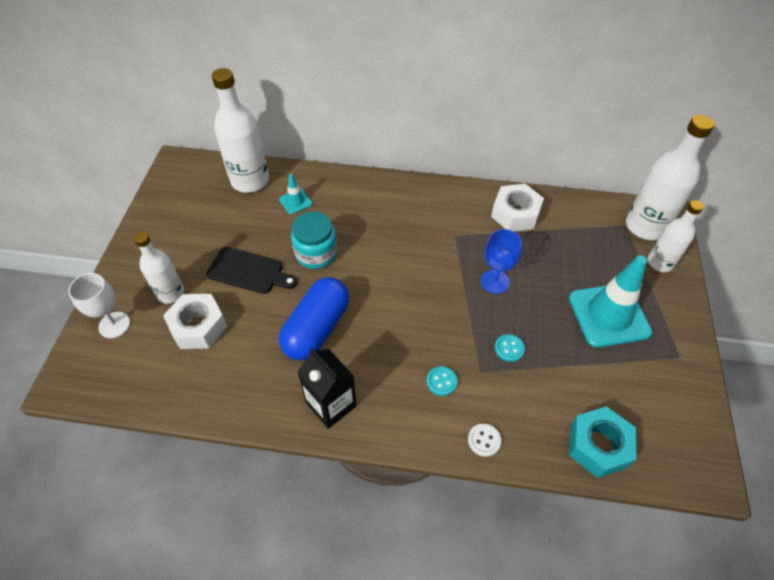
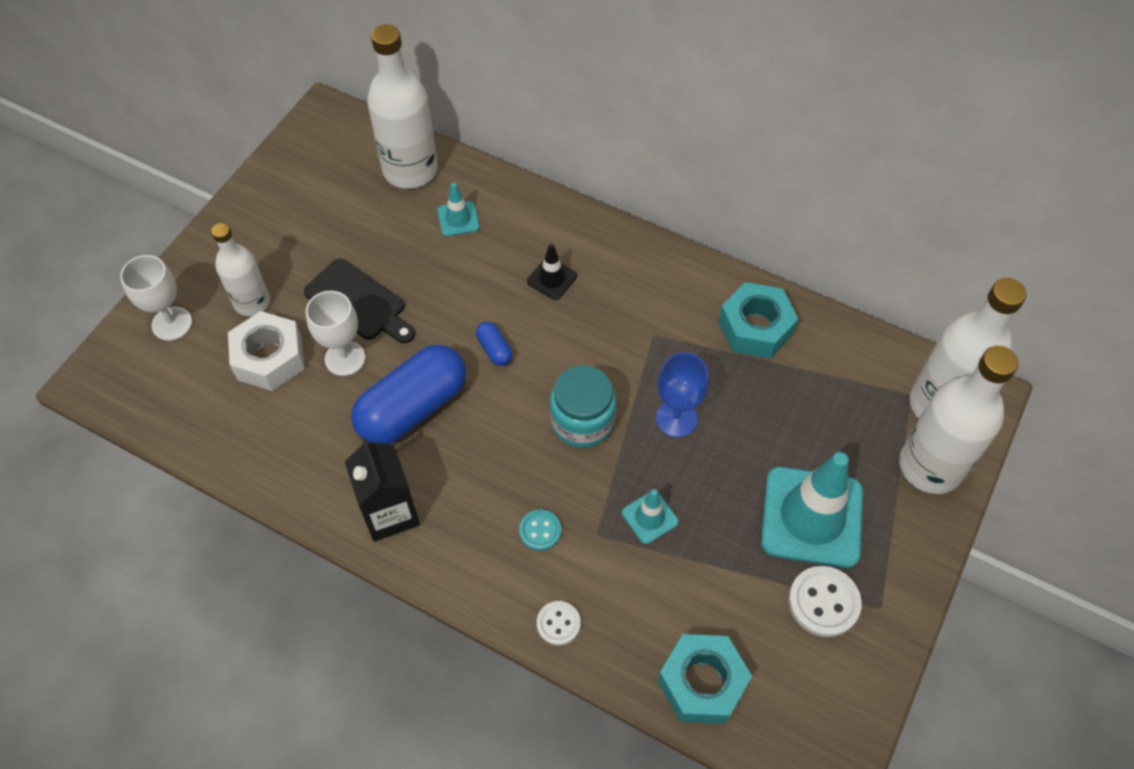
camera: 20 degrees right, 5 degrees up
turquoise jar [291,211,337,269] -> turquoise jar moved to [550,366,616,448]
white nut [491,184,544,231] -> turquoise nut [718,282,798,359]
turquoise button [495,334,525,362] -> turquoise traffic cone [622,489,679,544]
white bottle [648,200,704,272] -> white bottle [899,346,1019,494], size x1.62
none -> white goblet [306,291,365,376]
none -> blue capsule [476,322,512,366]
none -> black traffic cone [527,244,577,300]
none -> white button [788,566,862,637]

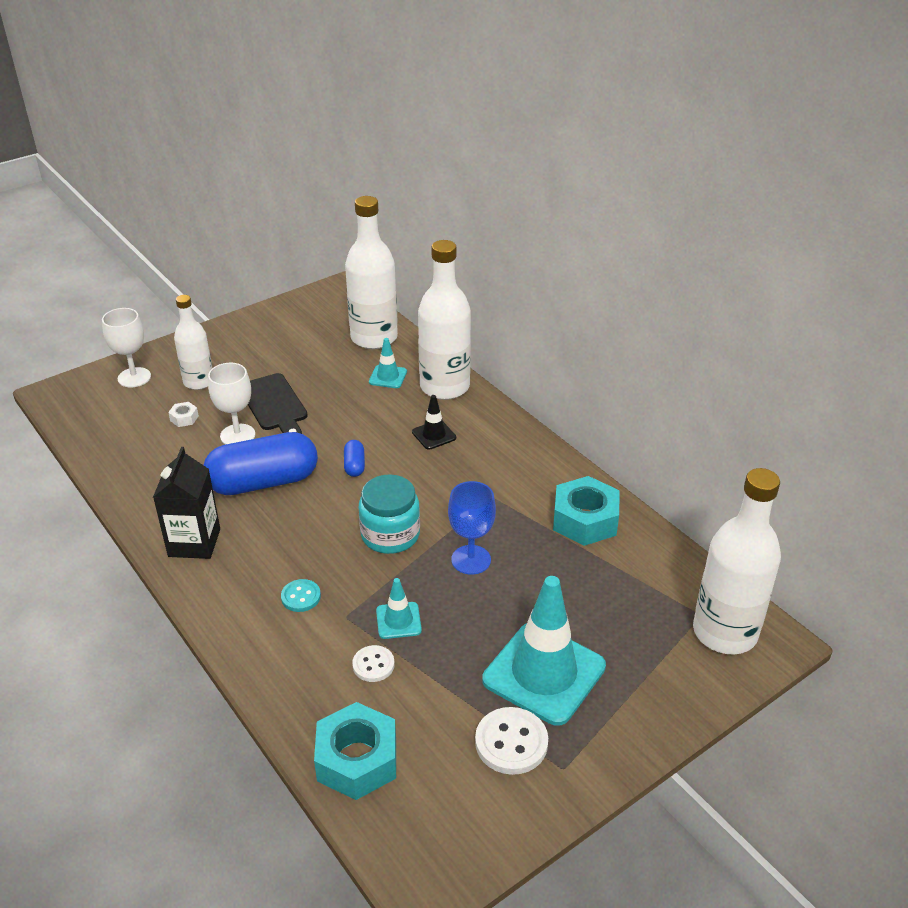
camera: 25 degrees right, 20 degrees down
white nut [228,311,305,391] -> white nut [168,402,199,427], size x0.44
white button [537,601,581,646] -> white button moved to [352,645,395,682]
white bottle [899,346,1019,494] -> white bottle moved to [418,240,471,400]

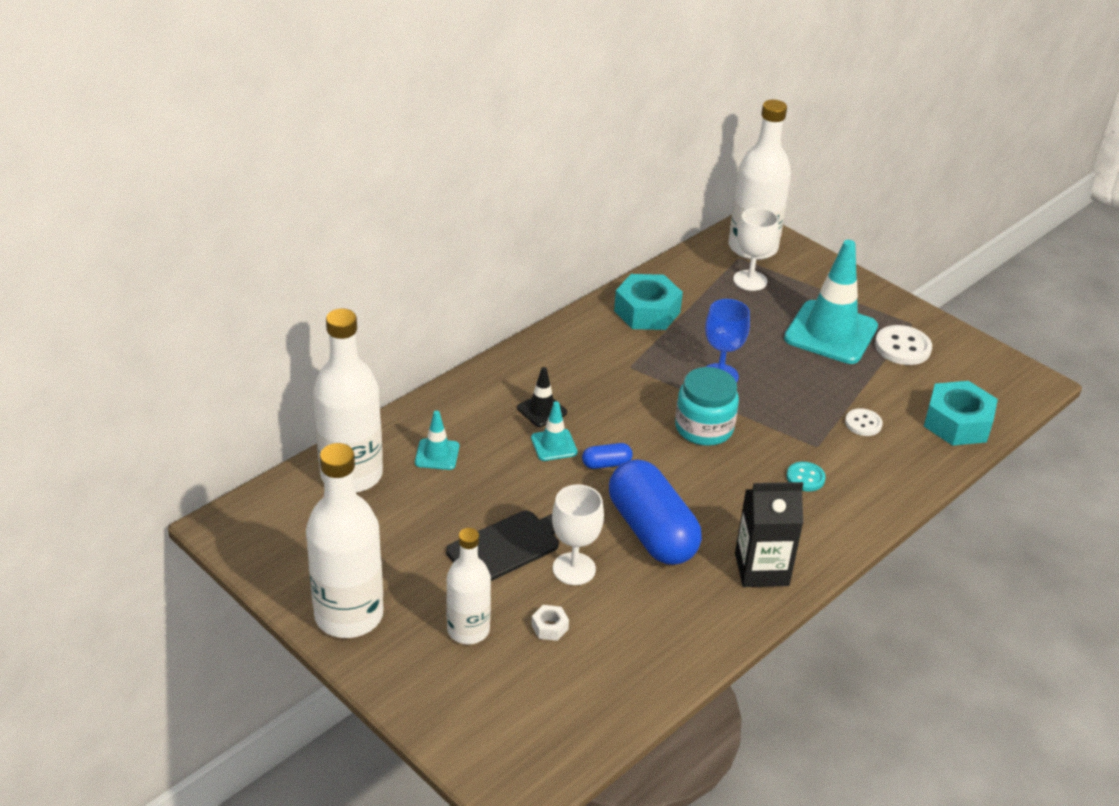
camera: 100 degrees left, 0 degrees up
white goblet [102,308,151,387] -> white goblet moved to [733,208,779,291]
turquoise traffic cone [376,578,422,639] -> turquoise traffic cone moved to [531,401,578,461]
white bottle [418,240,471,400] -> white bottle moved to [306,443,383,638]

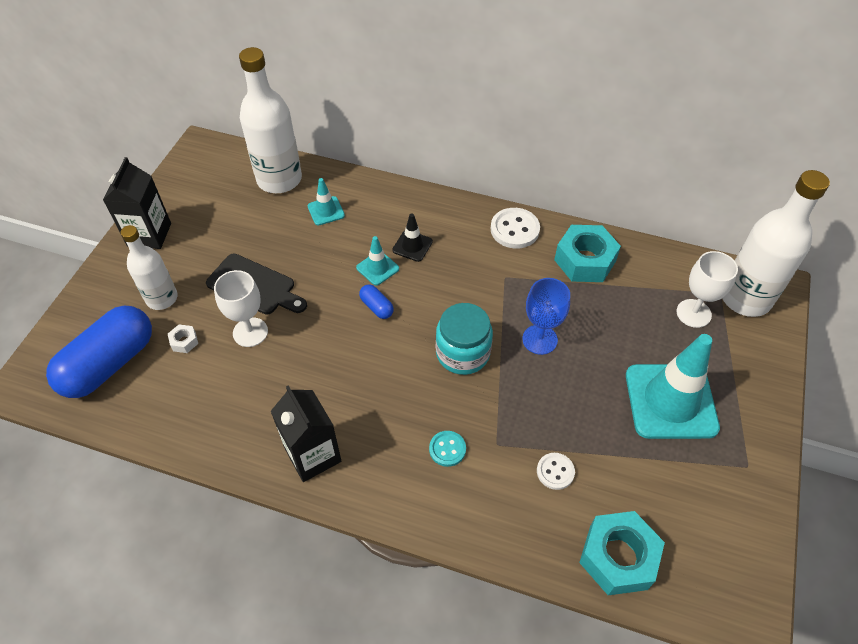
camera: 65 degrees right, 15 degrees up
white bottle [306,443,383,638] -> black carton [103,157,171,249]
blue capsule [609,459,702,565] -> blue capsule moved to [46,305,152,398]
white button [875,325,932,365] -> white button moved to [491,208,540,249]

